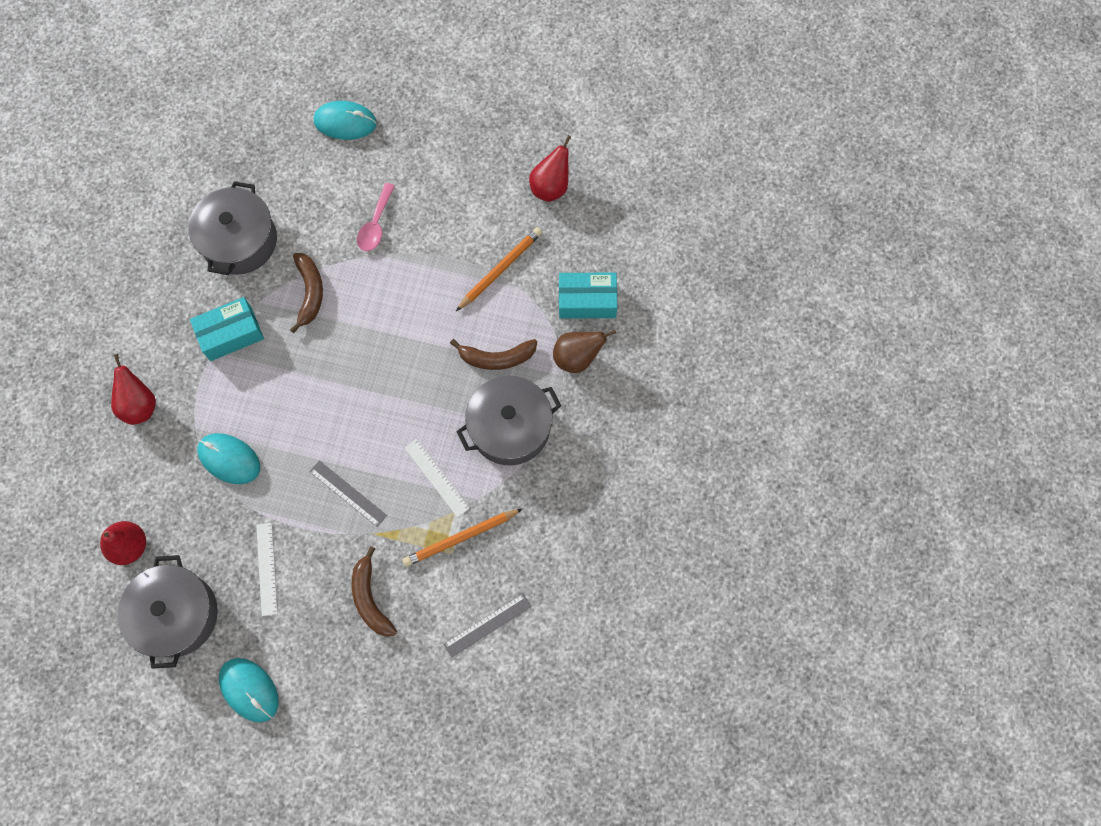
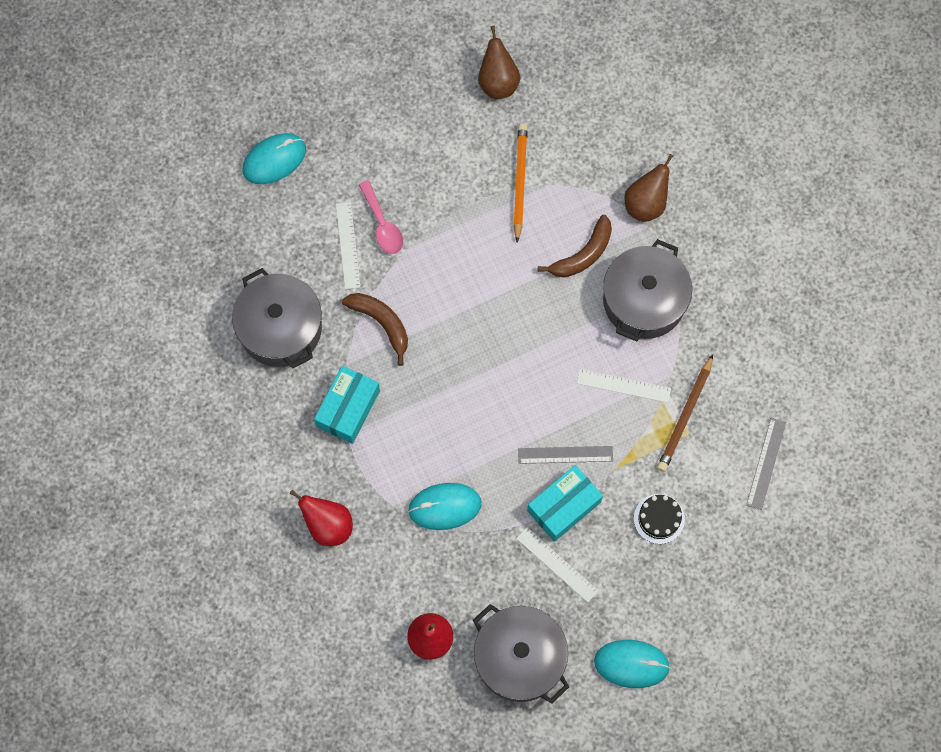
camera: 40 degrees left, 0 degrees up
brown banana [352,546,397,637] -> black cake [634,494,685,544]
orange pencil [403,509,522,567] -> brown pencil [657,355,713,472]
red pear [529,135,571,202] -> brown pear [478,26,520,99]
turquoise box [559,272,617,319] -> turquoise box moved to [527,465,603,542]
none -> white ruler [336,202,360,289]

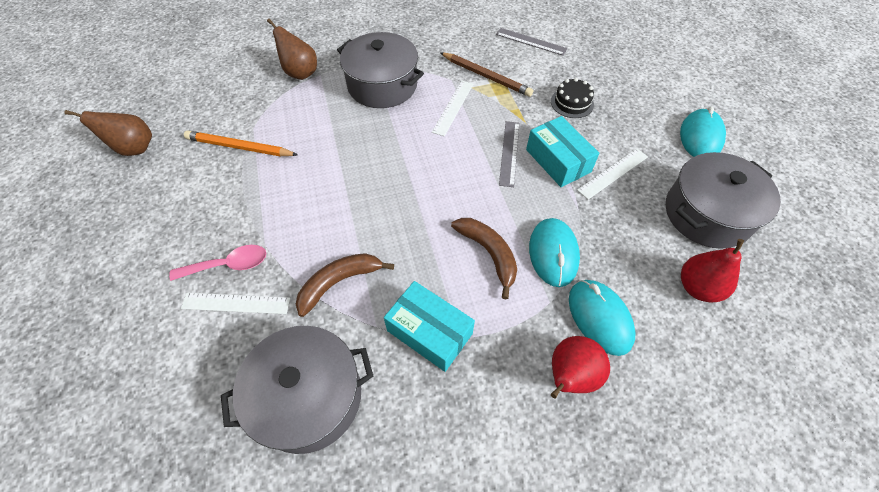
camera: 80 degrees left, 15 degrees down
turquoise mouse [243,133,306,184] -> turquoise mouse moved to [569,280,636,356]
brown banana [538,215,612,278] -> brown banana moved to [451,218,517,299]

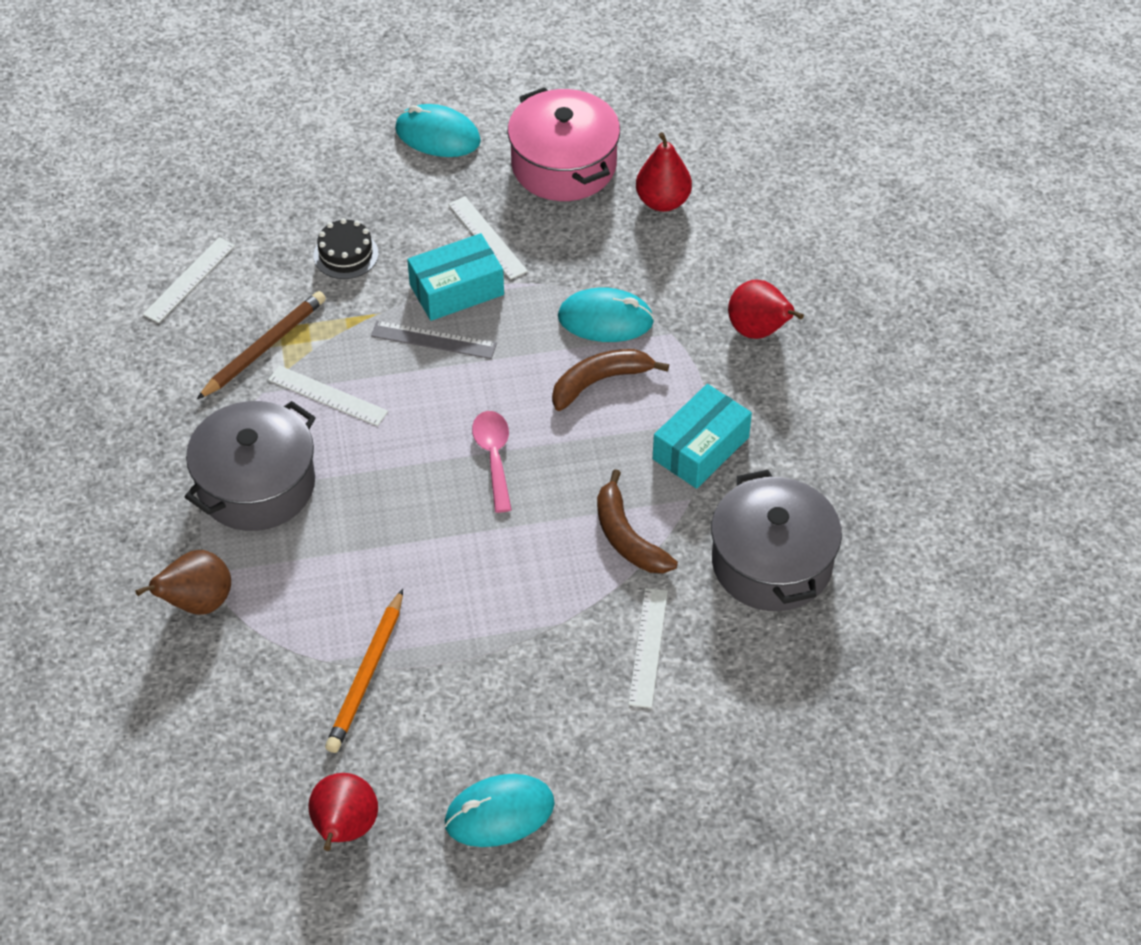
camera: 85 degrees left, 5 degrees down
brown pear [65,110,152,156] -> red pear [308,773,378,851]
pink spoon [169,245,266,281] -> pink spoon moved to [472,411,512,513]
grey ruler [496,28,568,56] -> white ruler [143,237,235,323]
turquoise mouse [569,280,636,356] -> turquoise mouse moved to [445,774,555,847]
grey pot [666,152,781,249] -> pink pot [508,87,620,201]

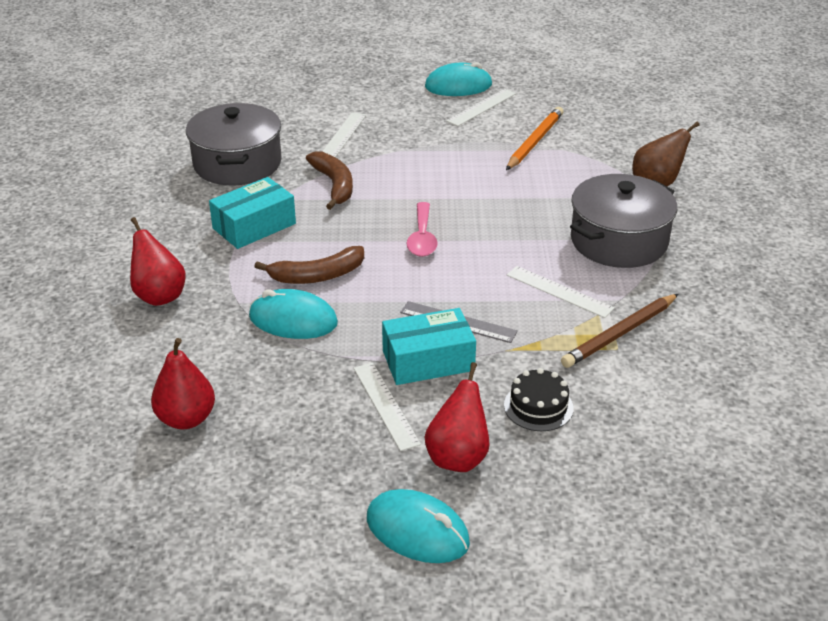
camera: 170 degrees left, 15 degrees down
white ruler [143,237,235,323] -> white ruler moved to [446,89,516,126]
red pear [308,773,378,851] -> red pear moved to [425,362,490,472]
pink pot [508,87,620,201] -> none

